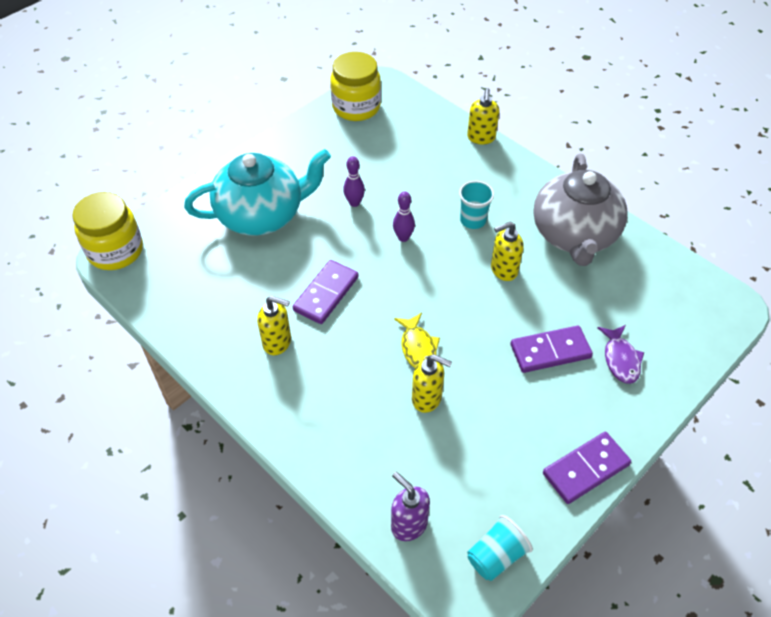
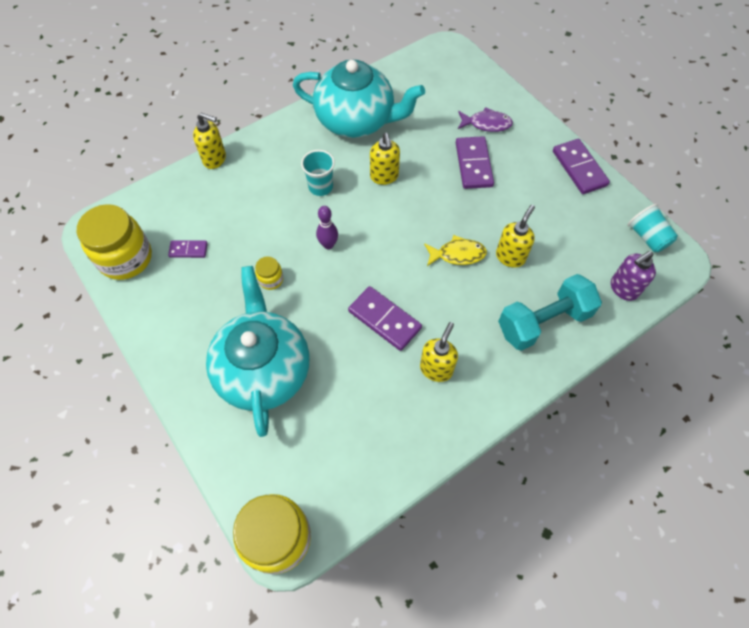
camera: 80 degrees left, 10 degrees up
purple bowling pin [343,156,365,207] -> yellow jar [255,256,283,290]
grey teapot [533,154,628,266] -> turquoise teapot [293,59,425,138]
none -> purple domino [168,240,208,258]
none -> turquoise dumbbell [498,274,602,351]

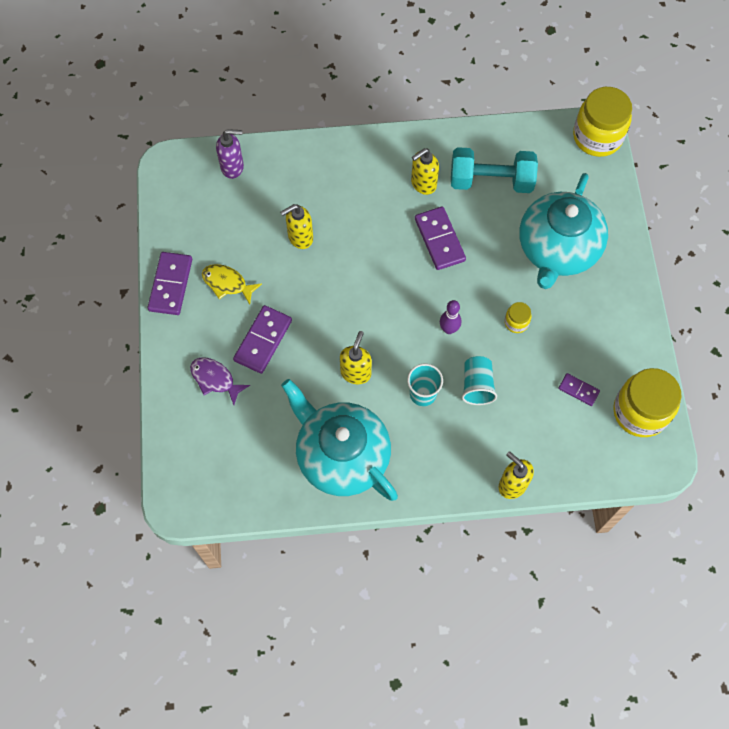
camera: 150 degrees left, 5 degrees up
yellow fish [424,235,487,266] -> yellow fish moved to [202,264,262,304]
turquoise dumbbell [498,274,602,351] -> turquoise dumbbell moved to [451,147,538,193]
turquoise cup [628,204,678,252] -> turquoise cup moved to [462,356,497,405]

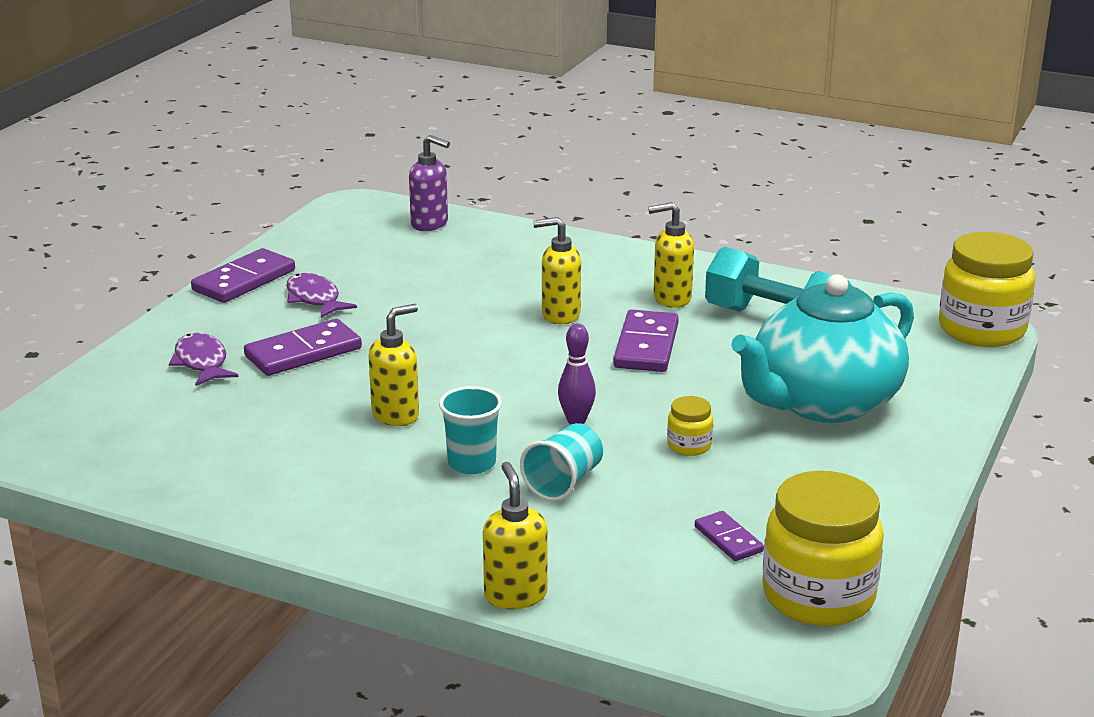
camera: 30 degrees right, 40 degrees down
yellow fish [202,264,262,304] -> purple fish [286,273,357,318]
yellow soap dispenser [280,204,313,249] -> yellow soap dispenser moved to [533,217,581,324]
turquoise teapot [281,379,398,501] -> none

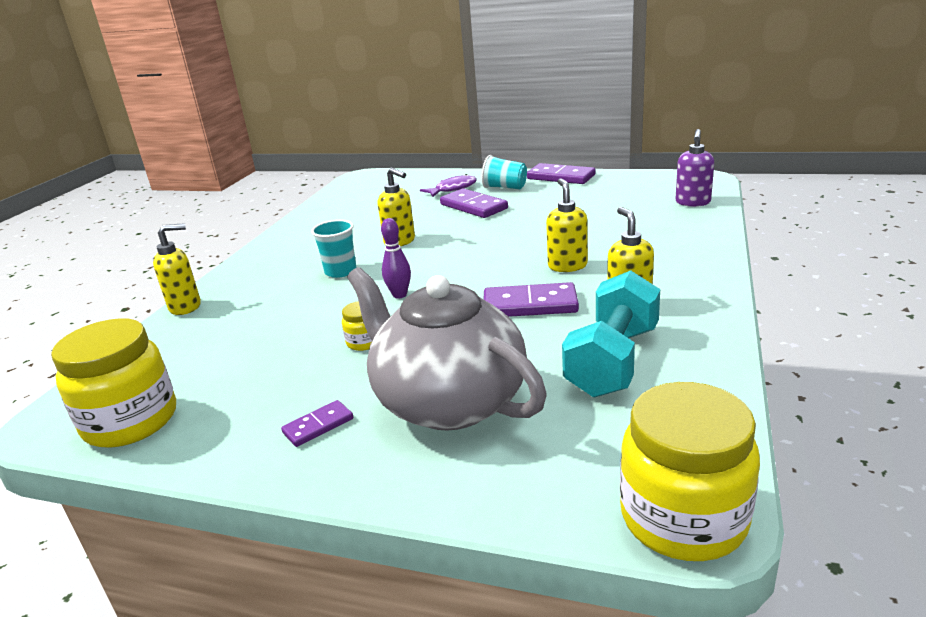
camera: 85 degrees right, 0 degrees up
purple fish [286,273,357,318] -> none
turquoise cup [520,423,603,501] -> turquoise cup moved to [482,155,527,189]
purple domino [695,511,764,561] -> purple domino moved to [281,400,353,447]
turquoise teapot [731,274,914,423] -> grey teapot [347,267,547,431]

